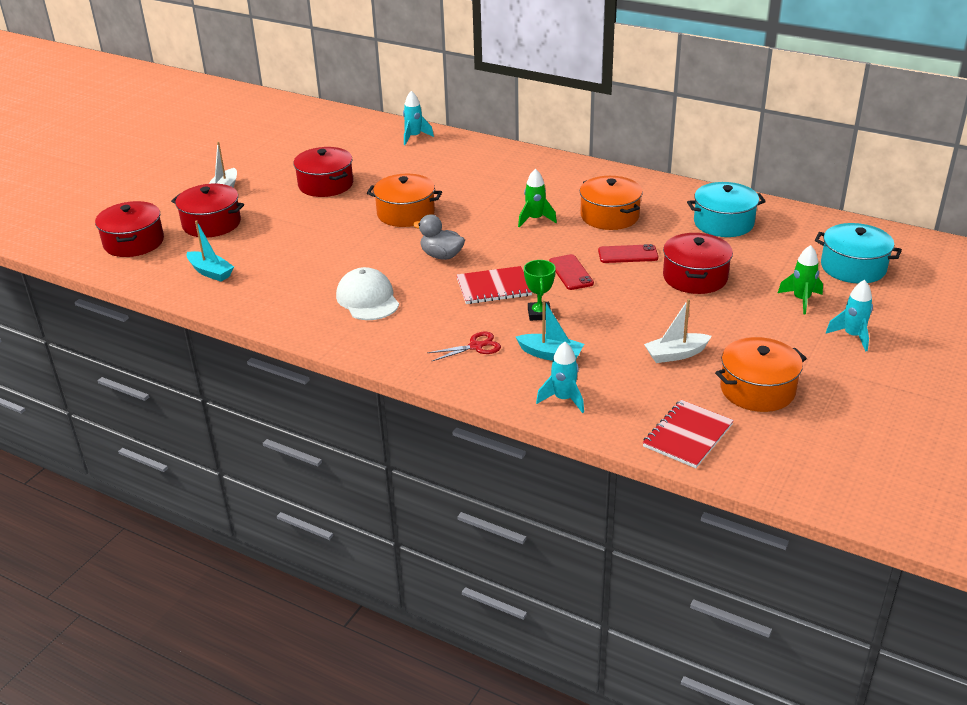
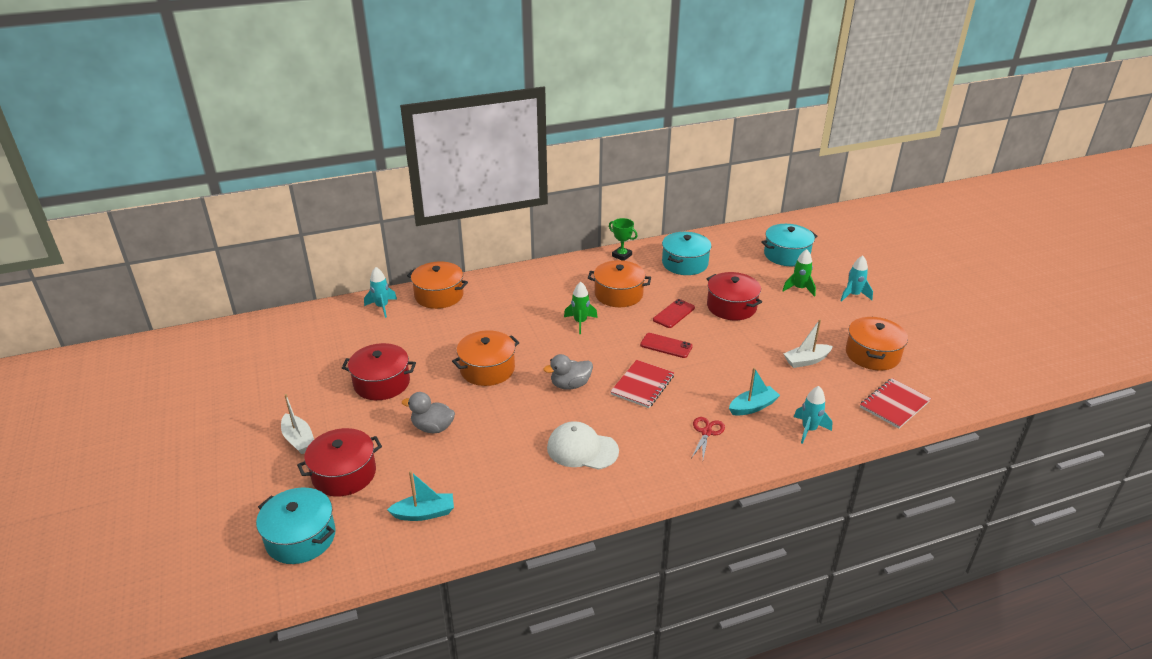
camera: 50 degrees left, 0 degrees up
red pot [95,201,164,257] -> turquoise pot [256,488,336,564]
green trophy [524,260,556,321] -> green trophy moved to [609,218,637,261]
red notebook [643,400,734,468] -> red notebook turned 60 degrees clockwise [860,378,931,429]
white boat [644,299,712,363] -> white boat turned 45 degrees clockwise [784,319,833,368]
none -> grey duck [402,392,455,433]
none -> orange pot [407,261,468,309]

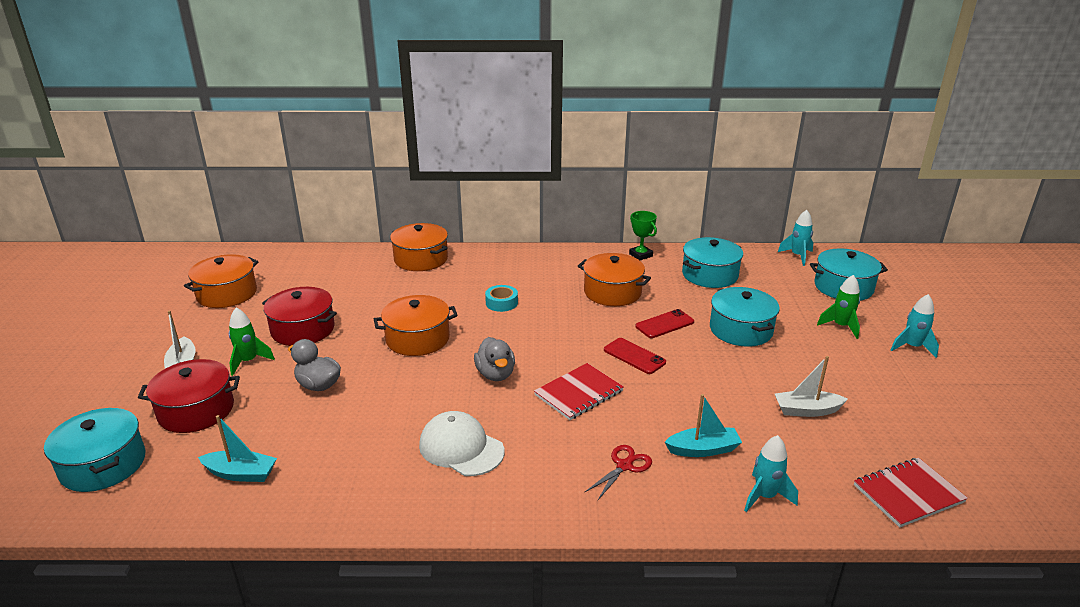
camera: 20 degrees right, 5 degrees down
turquoise rocket [364,267,397,318] -> turquoise rocket moved to [778,210,813,266]
grey duck [544,354,593,390] -> grey duck turned 105 degrees counterclockwise [474,337,515,381]
green rocket [564,282,598,334] -> green rocket moved to [229,308,275,376]
red pot [707,272,762,320] -> turquoise pot [710,287,780,347]
orange pot [846,317,908,370] -> orange pot moved to [184,254,259,308]
none -> turquoise tape [485,285,518,312]

